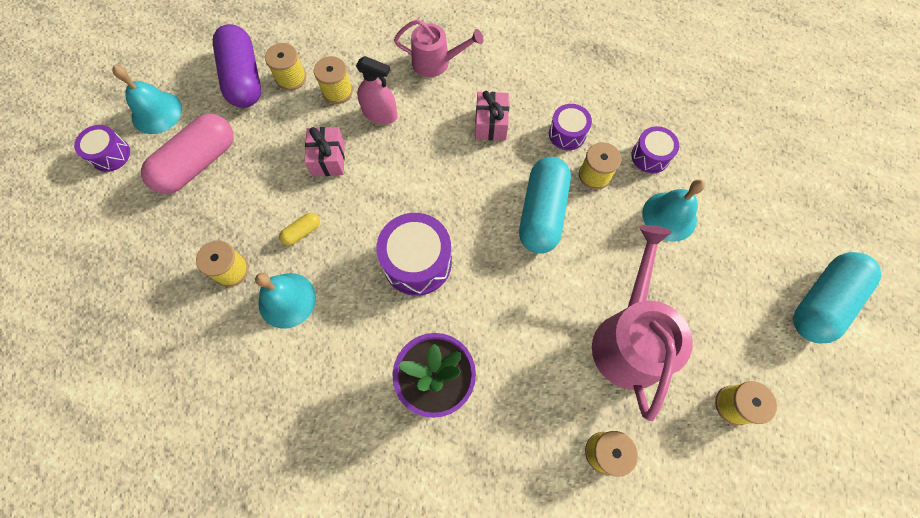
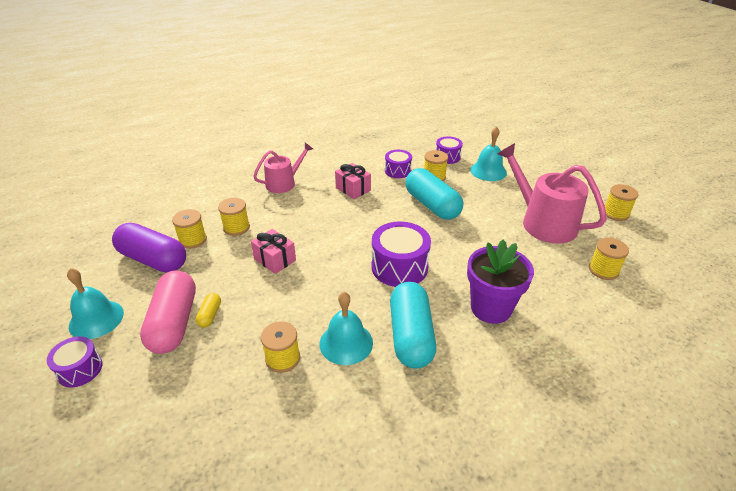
camera: 45 degrees left, 30 degrees down
yellow capsule [279,213,320,246] -> yellow capsule moved to [196,293,221,328]
pink spray bottle [356,56,398,124] -> none
turquoise capsule [793,252,882,343] -> turquoise capsule moved to [390,282,436,369]

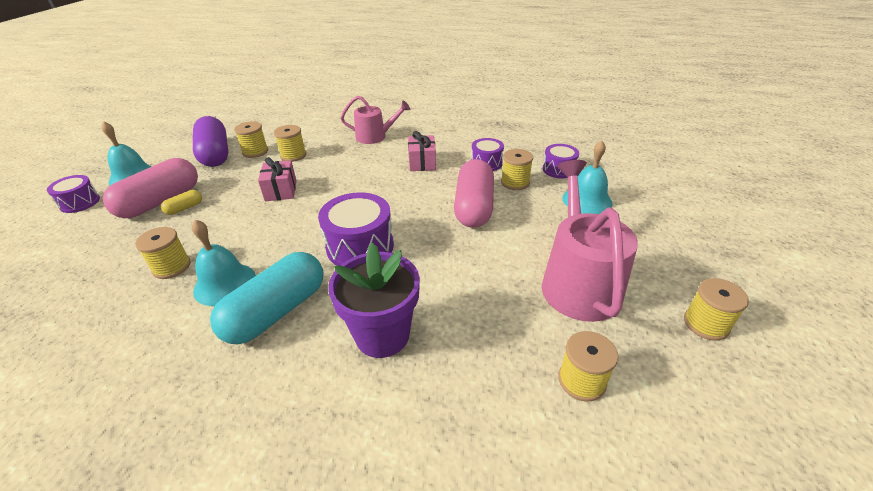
camera: 40 degrees right, 0 degrees up
turquoise capsule [405,168,463,220] -> pink capsule [454,159,494,228]

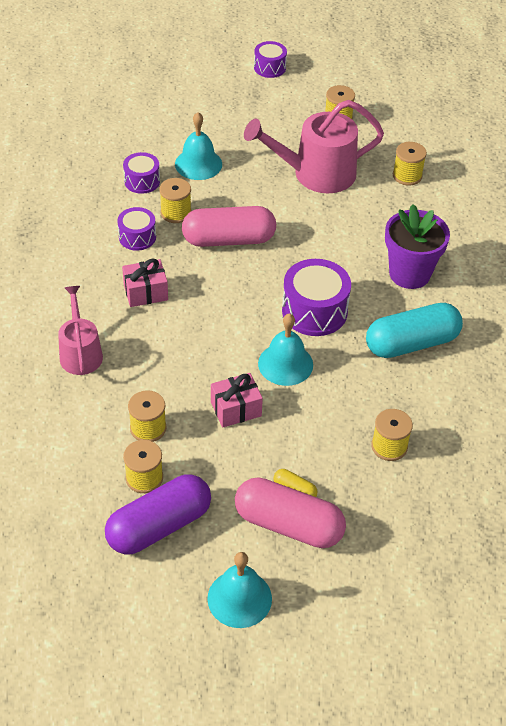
camera: 105 degrees left, 10 degrees up
purple drum [47,175,100,213] -> purple drum moved to [254,41,287,78]
turquoise bell [192,219,256,306] -> turquoise bell moved to [258,313,313,386]
turquoise capsule [210,252,323,344] -> turquoise capsule turned 45 degrees counterclockwise [366,303,463,358]

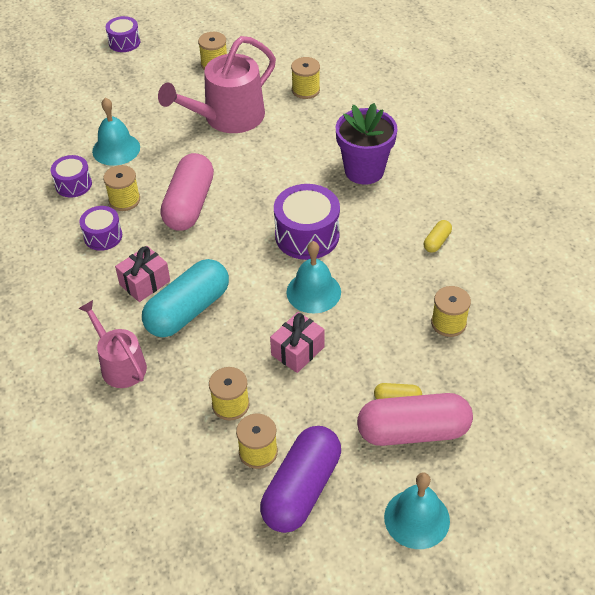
camera: 25 degrees left, 0 degrees up
pink capsule [182,206,276,247] -> pink capsule turned 45 degrees counterclockwise [160,153,214,231]
turquoise capsule [366,303,463,358] -> turquoise capsule moved to [142,259,229,337]
none -> yellow capsule [424,220,452,253]

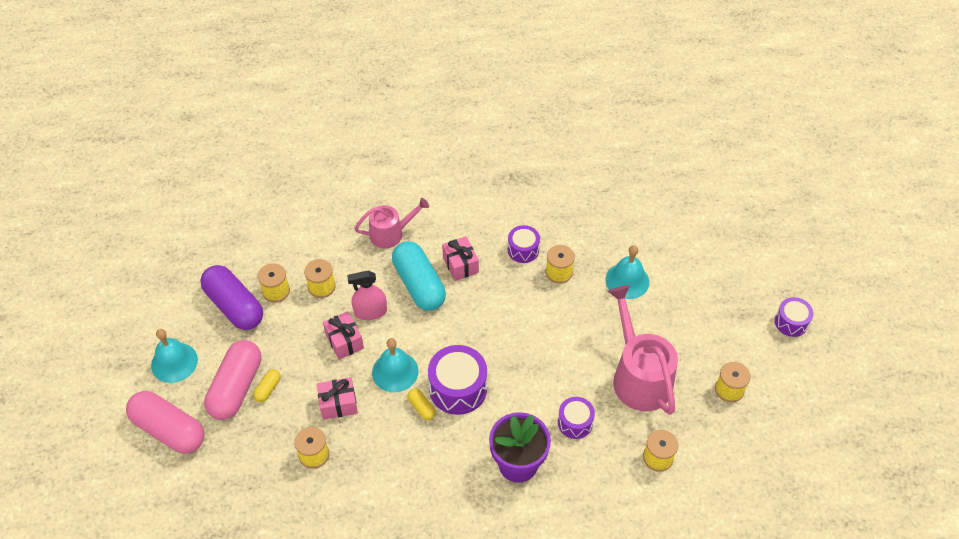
camera: 110 degrees right, 5 degrees up
purple drum [51,155,92,197] -> purple drum moved to [558,397,595,439]
pink capsule [160,153,214,231] -> pink capsule moved to [126,391,204,454]
yellow capsule [424,220,452,253] -> yellow capsule moved to [407,389,436,420]
none -> pink gift [317,377,358,420]
none -> pink spray bottle [347,271,387,320]

